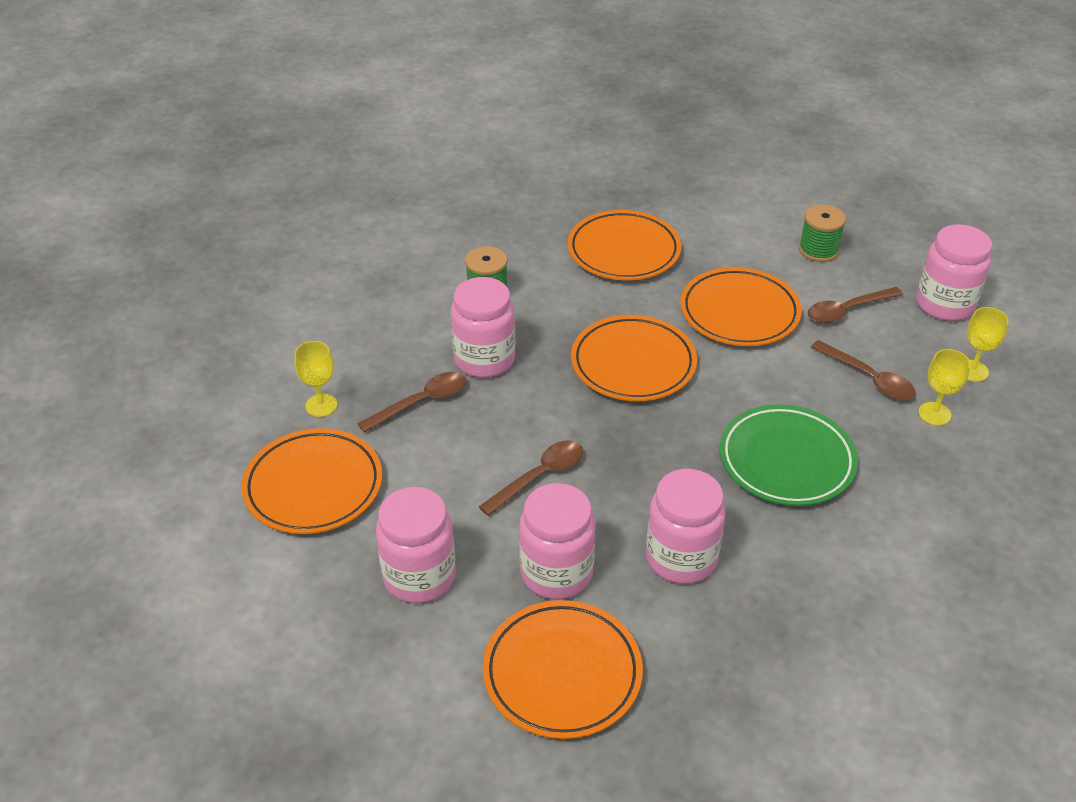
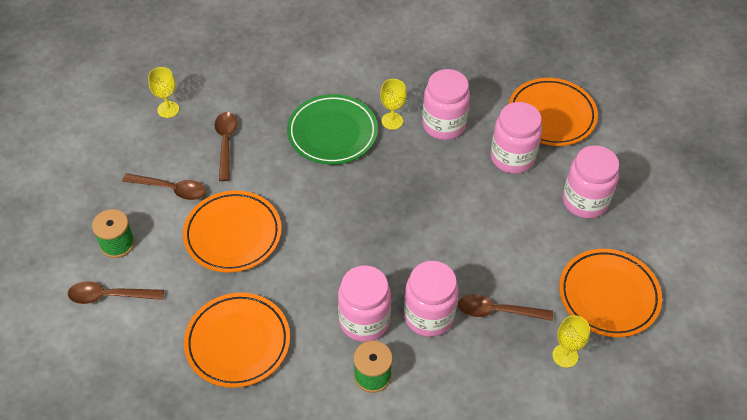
camera: 140 degrees left, 10 degrees up
brown spoon [479,440,583,516] -> brown spoon moved to [68,281,164,304]
orange plate [571,315,697,401] -> none
pink jar [916,224,992,321] -> pink jar moved to [338,265,391,342]
yellow goblet [918,349,970,425] -> yellow goblet moved to [380,79,407,130]

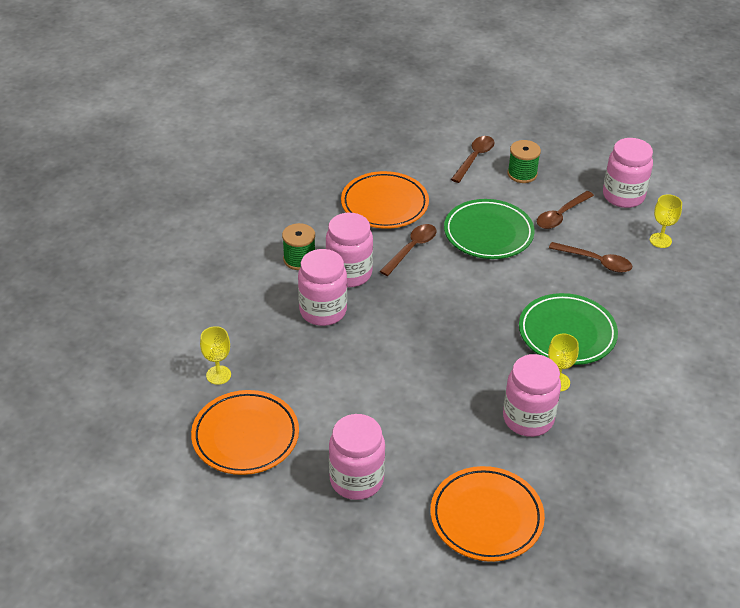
camera: 120 degrees right, 10 degrees down
orange plate [183,191,282,273] -> green plate [444,199,535,259]
brown spoon [458,294,553,321] -> brown spoon moved to [380,224,437,276]
pink jar [491,102,542,174] -> pink jar moved to [603,138,653,208]

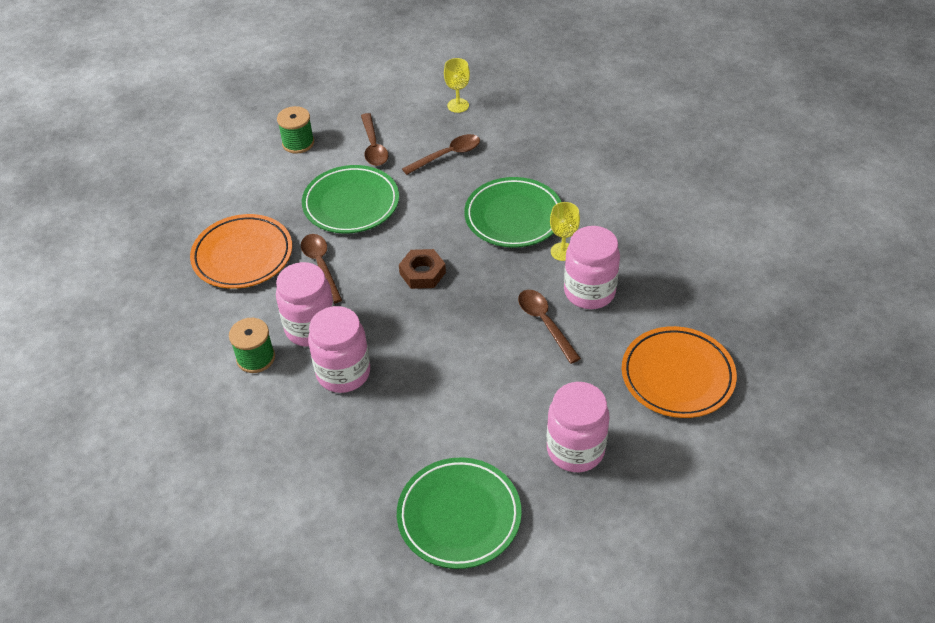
camera: 55 degrees left, 5 degrees up
orange plate [191,390,299,475] -> green plate [397,457,522,569]
yellow goblet [200,326,231,385] -> none
brown spoon [451,136,495,183] -> brown spoon moved to [518,290,581,364]
pink jar [603,138,653,208] -> none
none -> brown nut [399,249,446,289]

